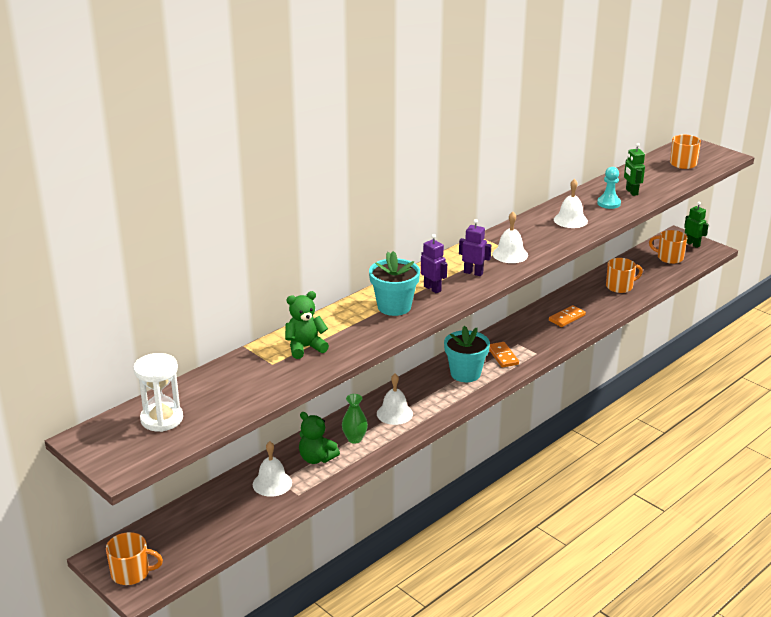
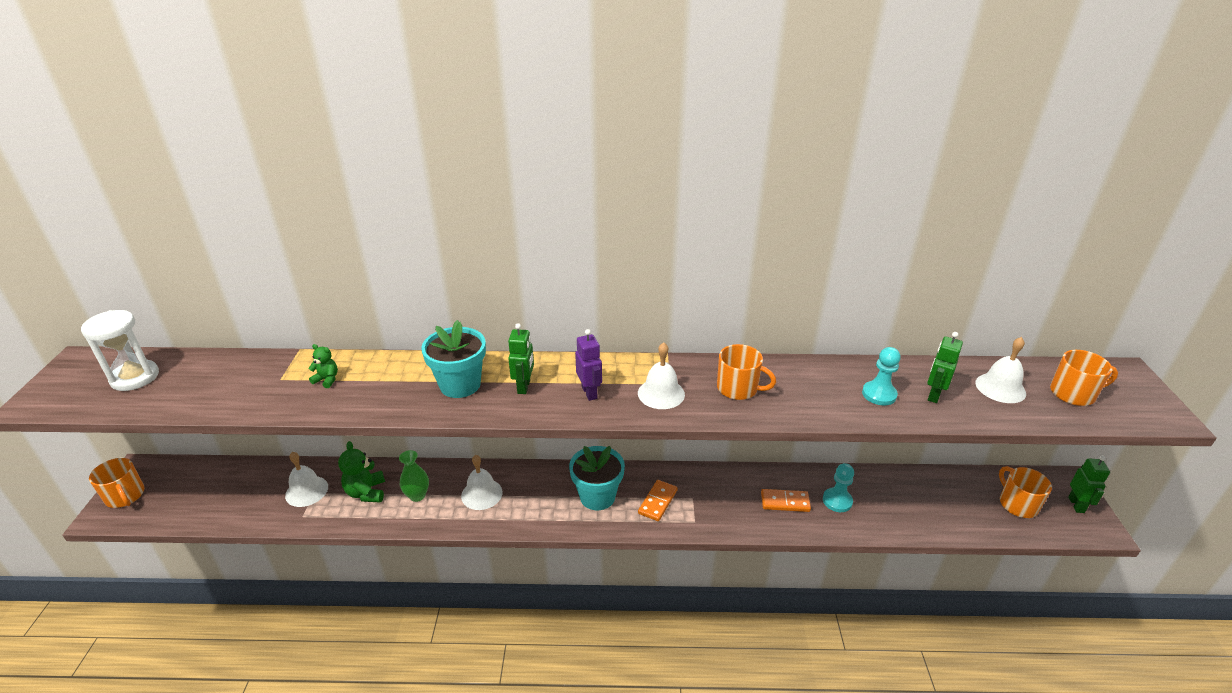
camera: 45 degrees right, 5 degrees up
green teddy bear [285,291,329,359] -> green teddy bear [308,344,338,388], size x0.59
purple robot [421,234,447,293] -> green robot [508,323,534,394]
white bell [554,179,588,228] -> white bell moved to [975,337,1026,403]
orange mug [606,258,643,293] -> orange mug moved to [717,344,776,400]
none -> turquoise pawn [823,463,854,512]

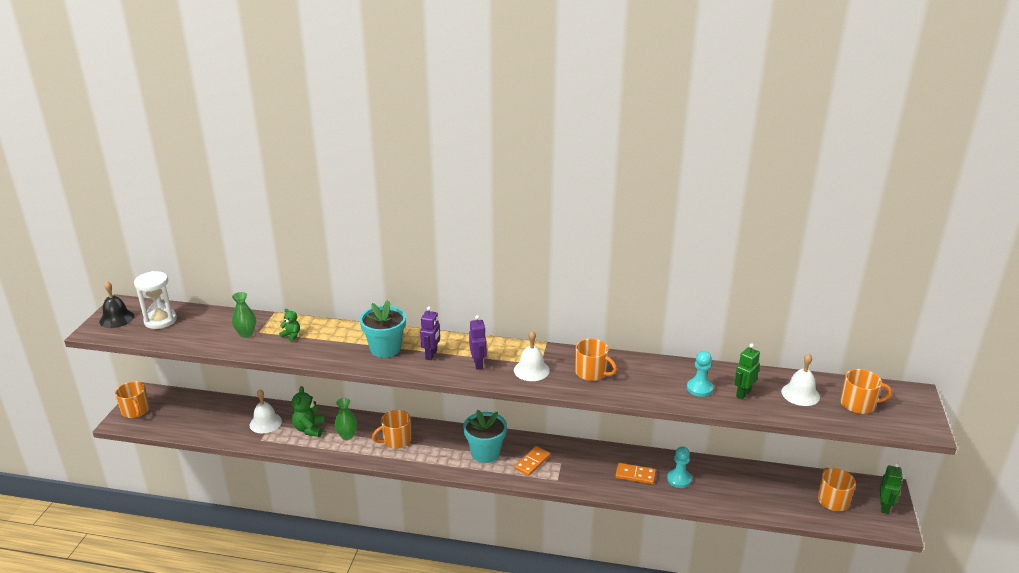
camera: 10 degrees right, 5 degrees down
white bell [461,455,503,510] -> orange mug [372,410,411,449]
green robot [508,323,534,394] -> purple robot [420,306,440,360]
none -> black bell [99,281,134,328]
none -> green vase [232,292,256,338]

